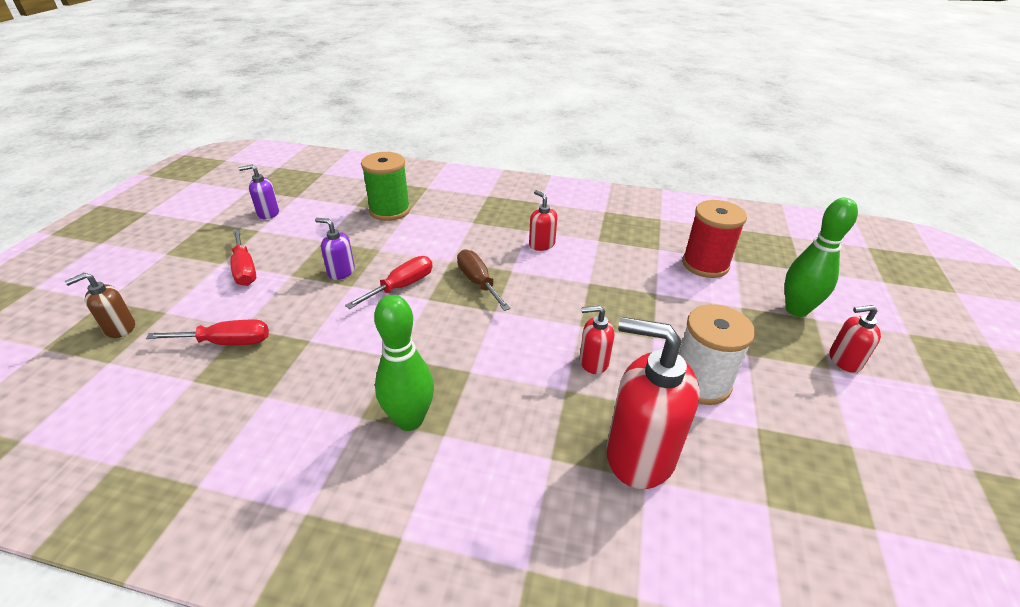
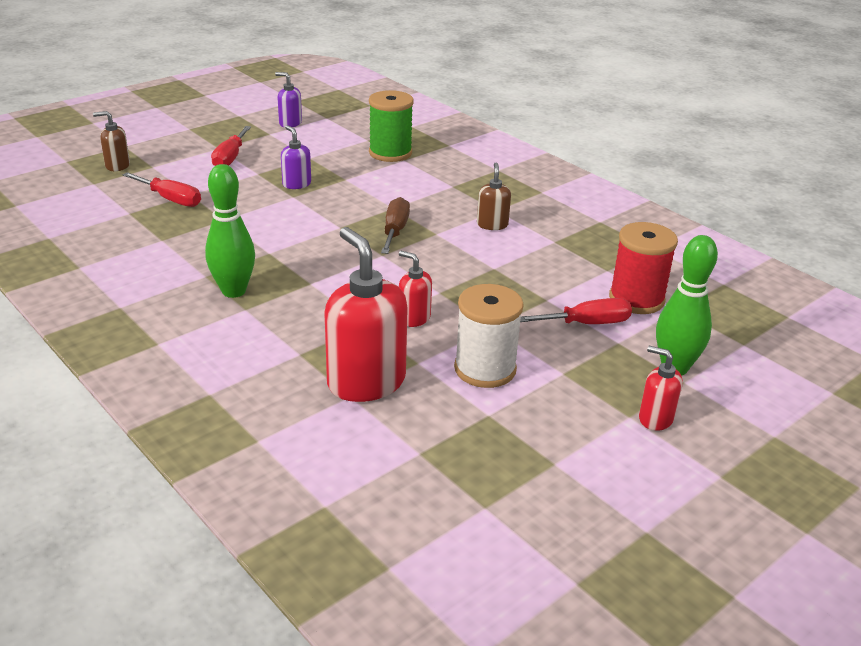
camera: 35 degrees right, 5 degrees down
red screwdriver [345,256,432,309] -> red screwdriver moved to [520,298,632,324]
red soap dispenser [529,190,557,251] -> brown soap dispenser [477,163,511,230]

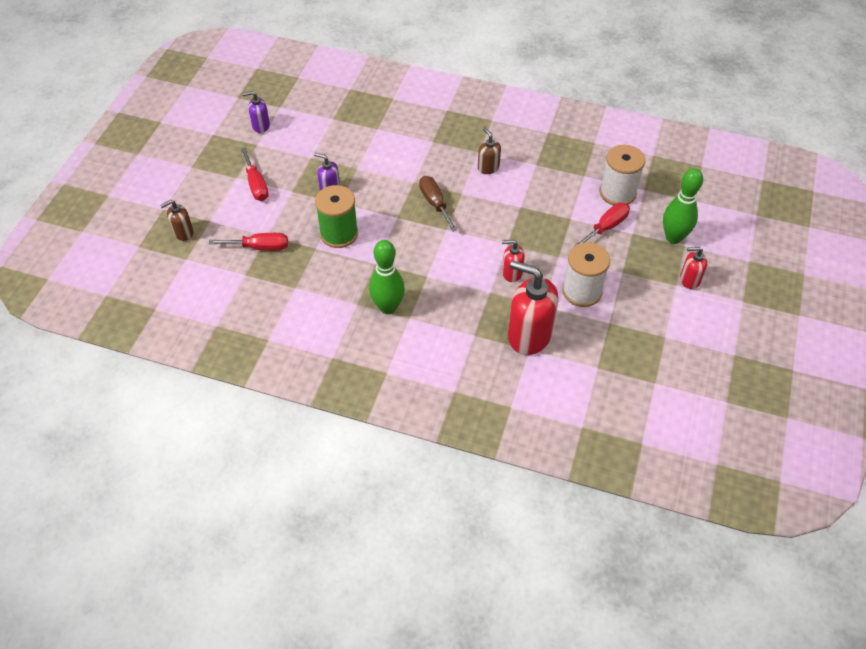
camera: 30 degrees left, 20 degrees up
green spool [369,90,414,162] -> green spool moved to [315,185,358,248]
red spool [609,222,678,314] -> white spool [600,145,645,205]

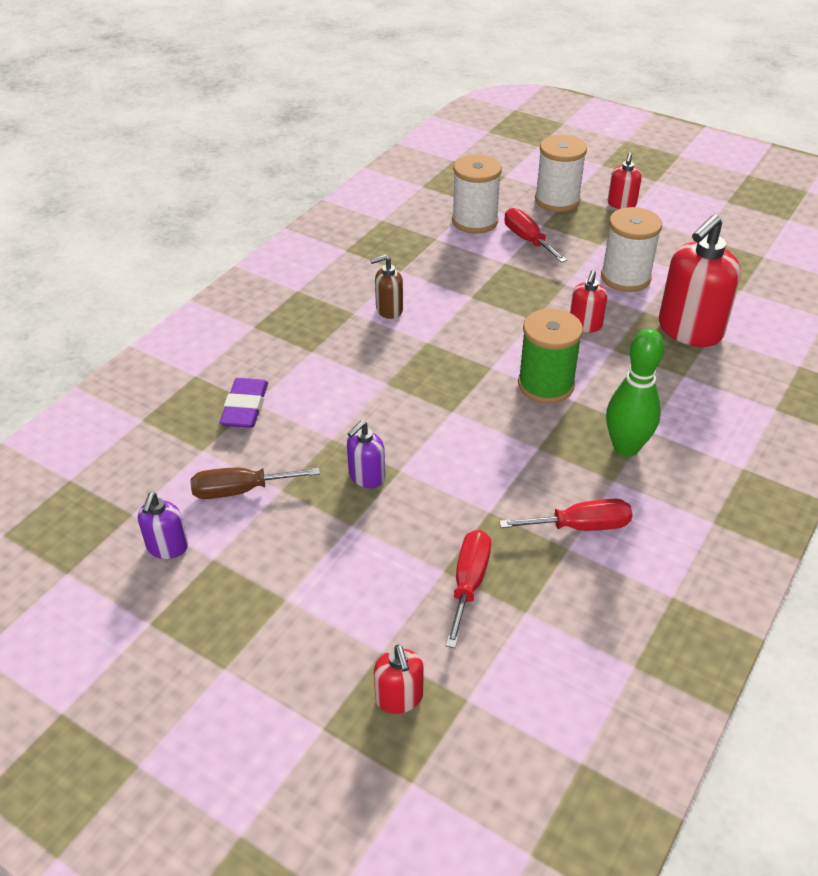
camera: 75 degrees left, 10 degrees down
brown soap dispenser [160,200,194,241] -> red soap dispenser [374,645,424,714]
red screwdriver [241,147,269,201] -> red screwdriver moved to [499,499,633,531]
green spool [315,185,358,248] -> green spool moved to [518,309,583,403]
brown screwdriver [419,176,458,232] -> brown screwdriver moved to [190,467,320,499]
green bowling pin [663,168,703,244] -> white spool [535,135,587,212]
none -> purple eraser [220,378,268,428]

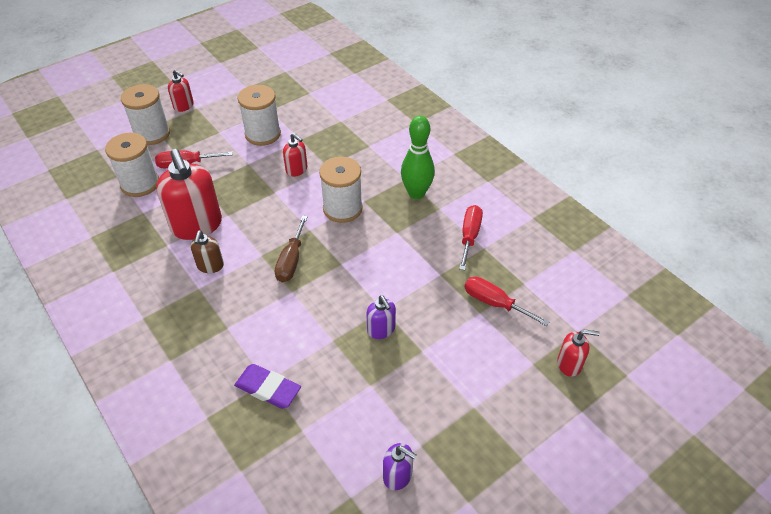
camera: 70 degrees left, 5 degrees up
brown screwdriver [190,467,320,499] -> brown screwdriver moved to [275,215,308,282]
green spool [518,309,583,403] -> white spool [319,156,363,223]
red soap dispenser [659,214,741,347] -> red soap dispenser moved to [156,149,222,240]

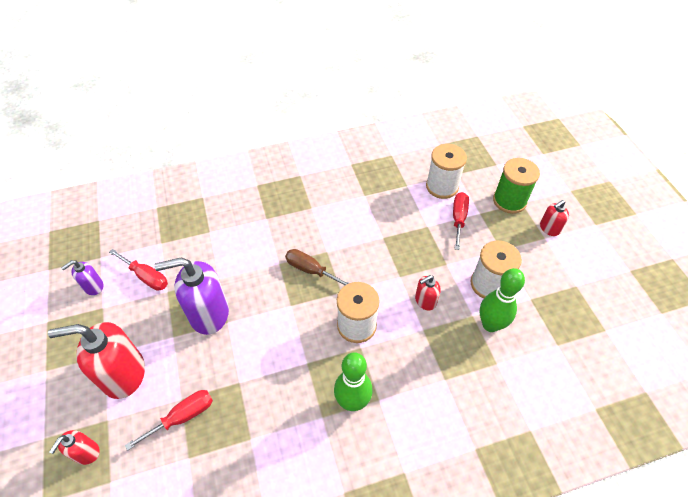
camera: 110 degrees right, 5 degrees up
white spool [121,84,170,145] -> green spool [493,158,540,214]
red soap dispenser [156,149,222,240] -> red soap dispenser moved to [48,322,145,399]
brown soap dispenser [190,230,224,273] -> none
purple eraser [234,364,301,409] -> none
purple soap dispenser [366,295,396,339] -> purple soap dispenser [154,257,229,335], size x1.99
red screwdriver [459,205,483,270] -> red screwdriver moved to [109,249,168,291]
none -> green bowling pin [480,268,525,332]

